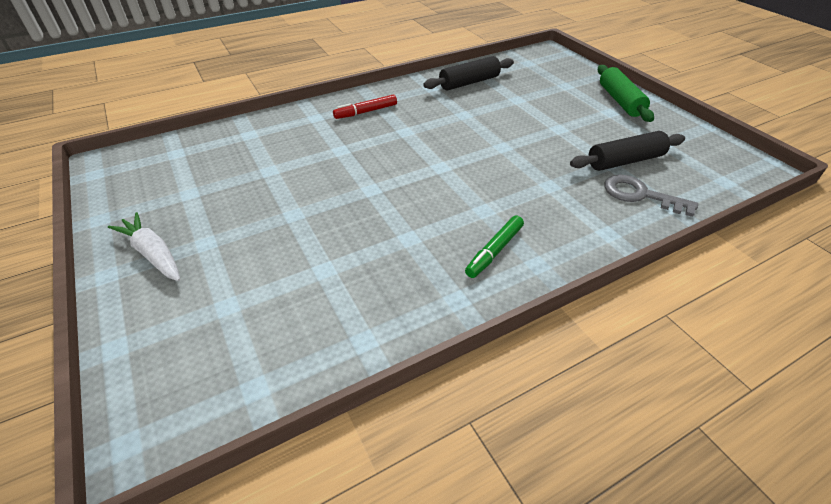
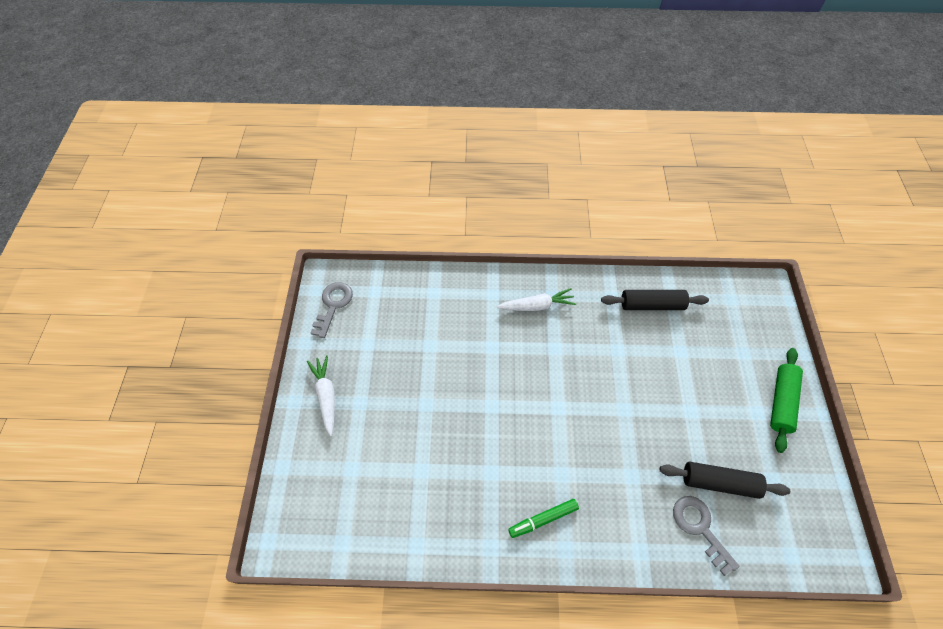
camera: 30 degrees right, 15 degrees up
red marker [333,94,397,119] -> white carrot [497,288,576,311]
none -> grey key [311,282,353,338]

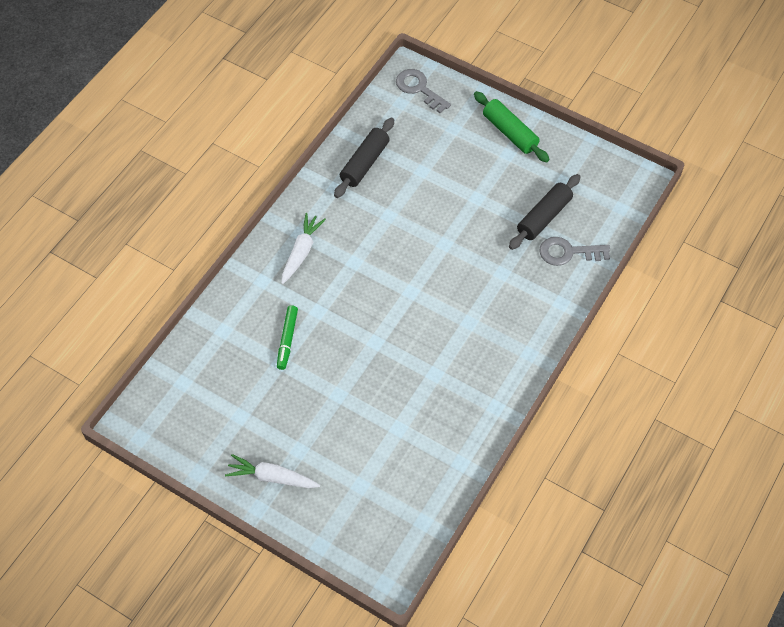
camera: 60 degrees left, 0 degrees up
grey key [311,282,353,338] -> grey key moved to [396,69,451,113]
green marker [508,499,579,538] -> green marker moved to [277,305,298,370]

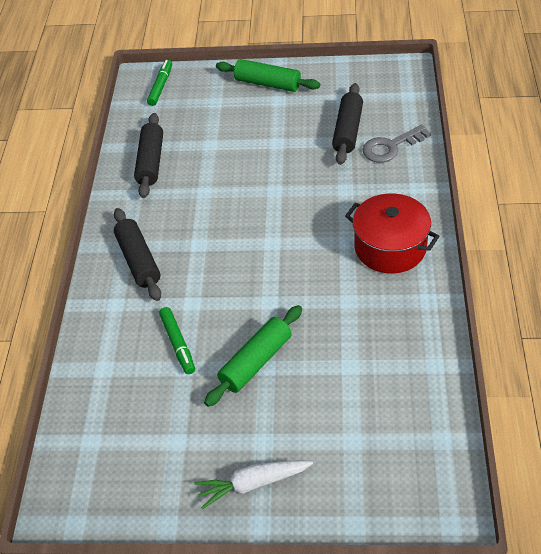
camera: 25 degrees left, 10 degrees down
white carrot [281,213,326,284] -> black rolling pin [114,208,161,301]
grey key [396,69,451,113] -> green marker [147,60,172,106]
none -> green rolling pin [204,305,302,407]
none -> red pot [345,193,440,273]

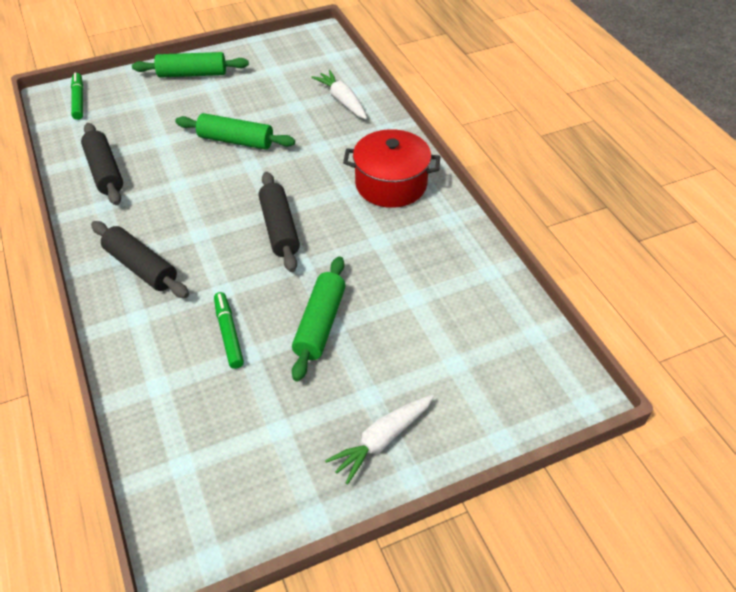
camera: 30 degrees left, 0 degrees up
green marker [159,307,195,374] -> green marker turned 150 degrees counterclockwise [214,292,244,369]
black rolling pin [332,83,363,165] -> black rolling pin moved to [259,172,300,272]
grey key [362,124,431,163] -> white carrot [311,70,367,119]
none -> green rolling pin [175,113,295,150]

